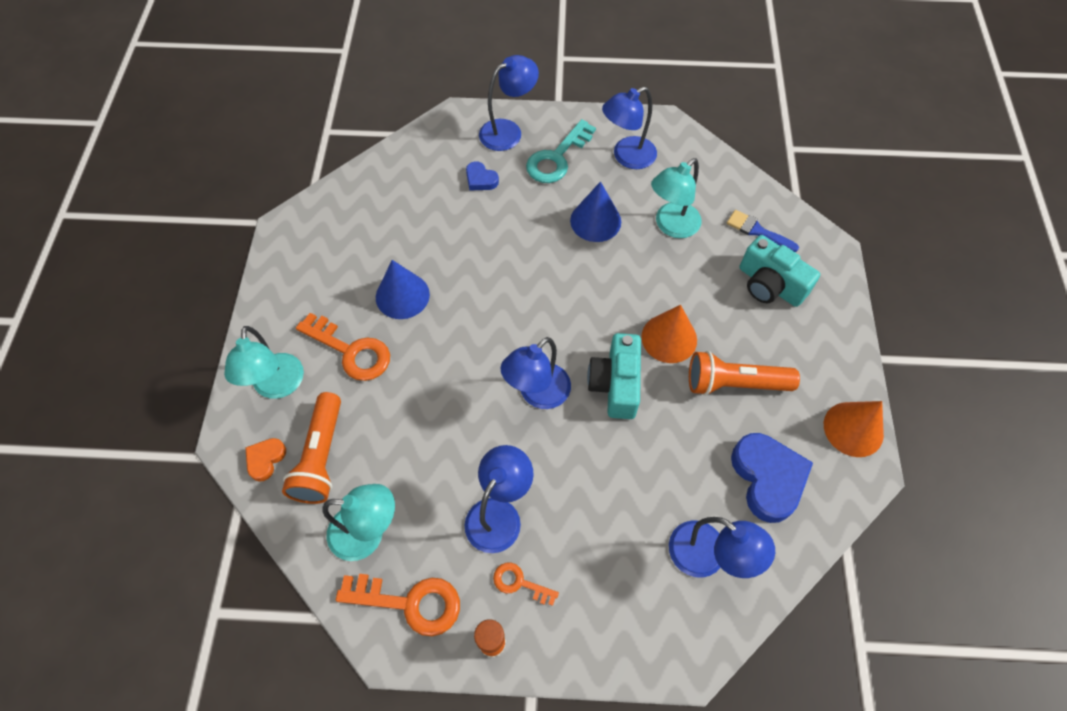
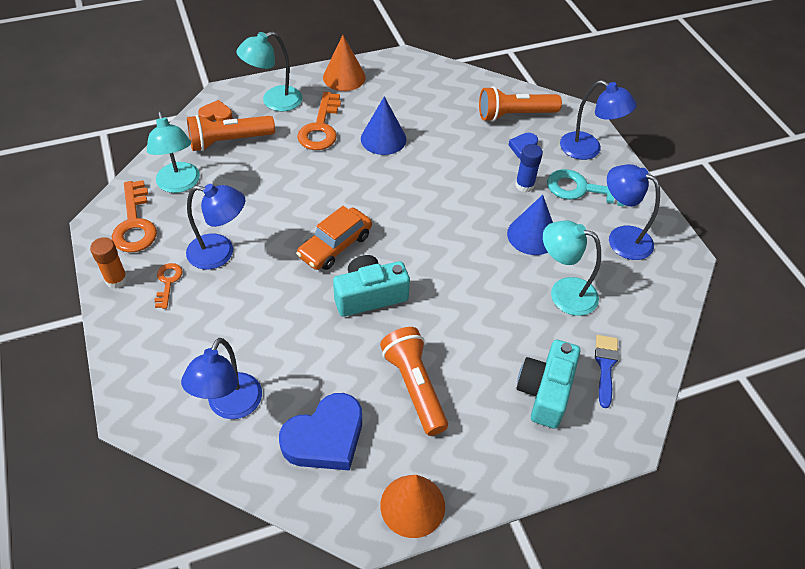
camera: 65 degrees right, 10 degrees down
blue lamp [500,337,571,409] -> orange car [296,206,372,270]
orange cone [641,305,697,363] -> orange cone moved to [323,35,366,91]
none -> orange flashlight [479,86,562,122]
none -> blue glue stick [515,144,543,193]

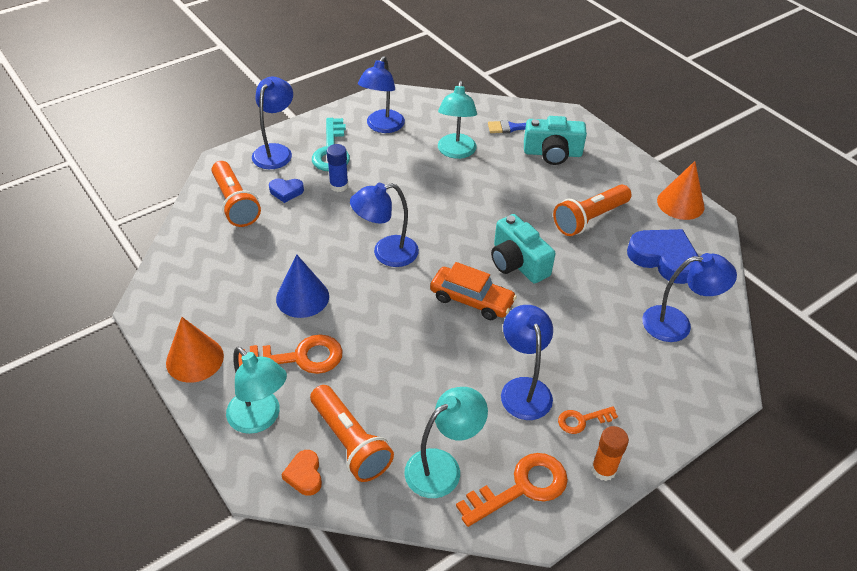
camera: 105 degrees left, 5 degrees down
blue cone [507,195,553,255] -> none
none -> blue lamp [350,183,419,267]

